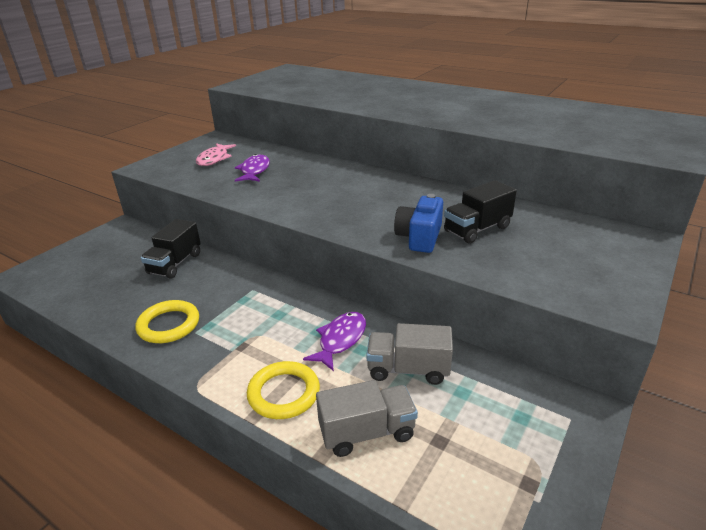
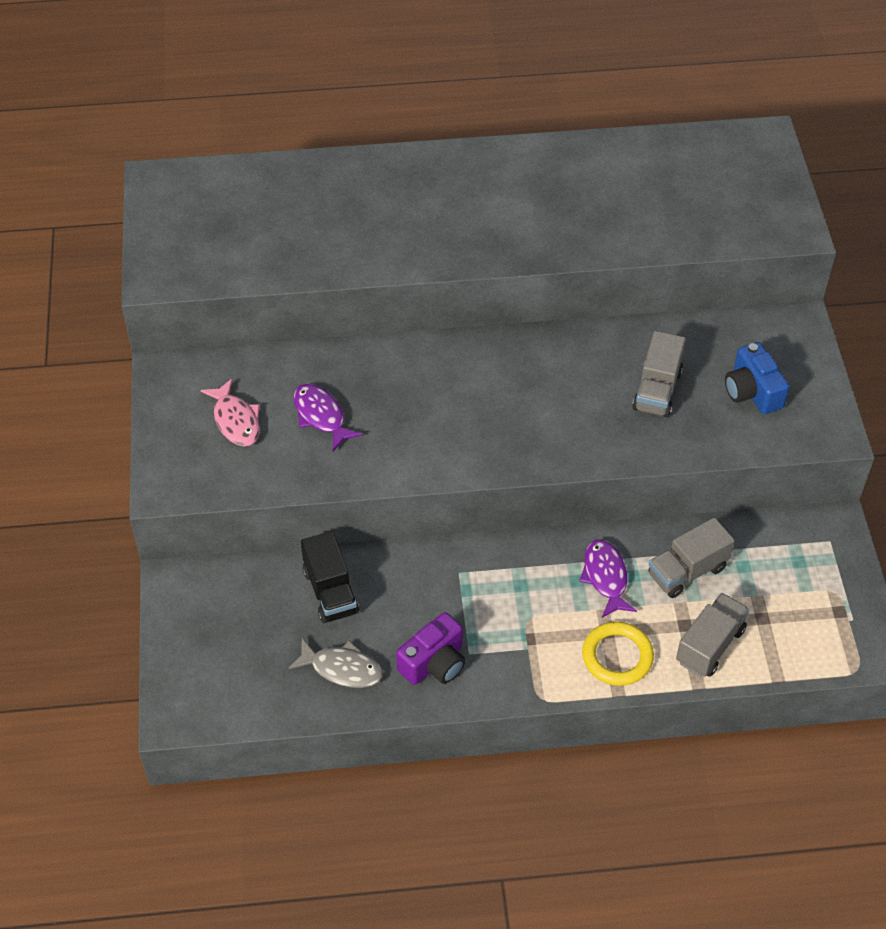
camera: 40 degrees left, 20 degrees up
yellow ring [136,300,199,343] -> purple camera [396,612,465,685]
blue camera [394,194,443,253] -> blue camera moved to [725,342,789,414]
black truck [444,180,517,244] -> grey truck [632,331,686,417]
none -> grey fish [288,638,383,688]

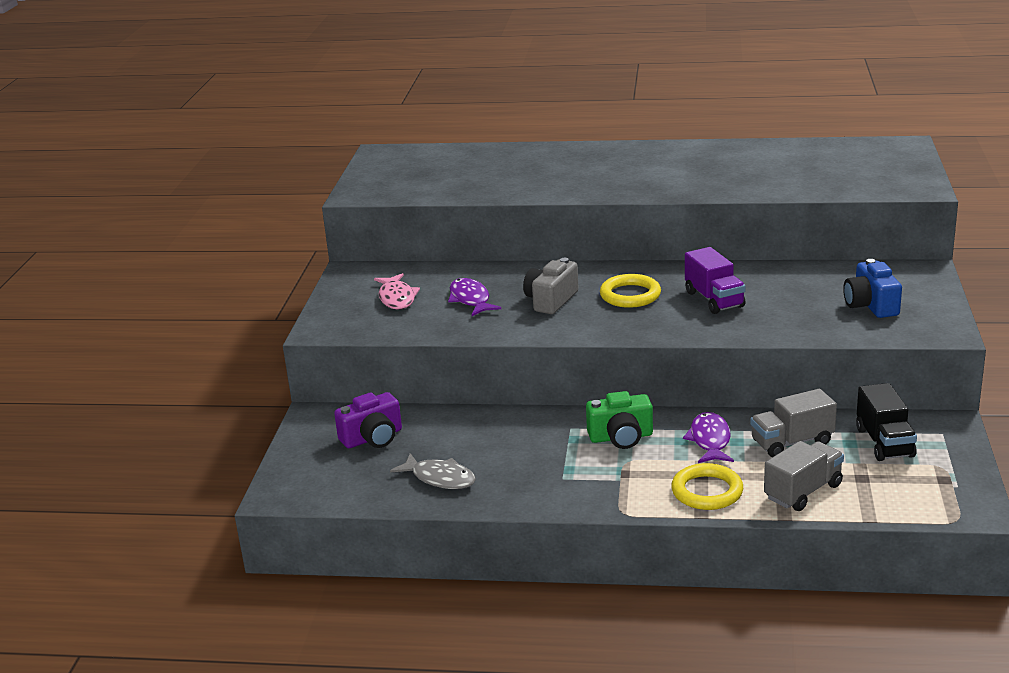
camera: 15 degrees right, 25 degrees down
black truck [301,531,359,623] -> black truck moved to [856,383,917,461]
purple camera [396,612,465,685] -> purple camera moved to [334,392,402,448]
grey truck [632,331,686,417] -> none
none -> grey camera [523,258,579,314]
none -> green camera [586,391,653,449]
none -> yellow ring [600,274,661,308]
none -> purple truck [685,247,746,314]

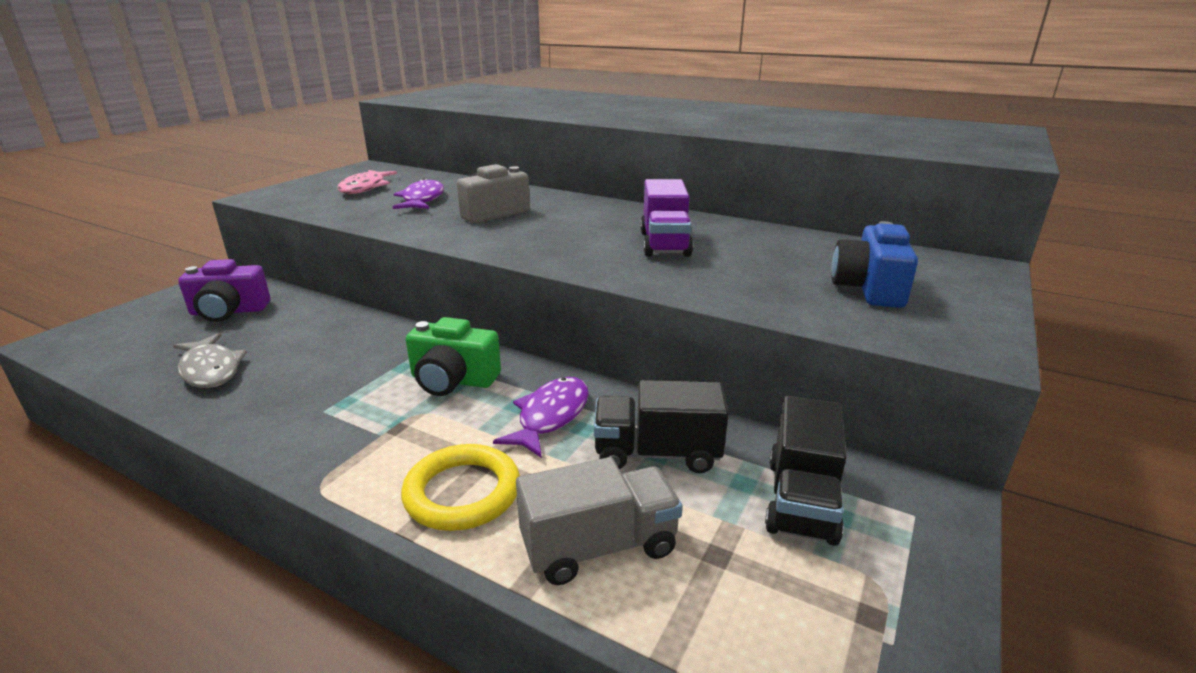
camera: 20 degrees right, 0 degrees up
yellow ring [600,274,661,308] -> none
grey truck [750,389,837,457] -> black truck [594,380,729,473]

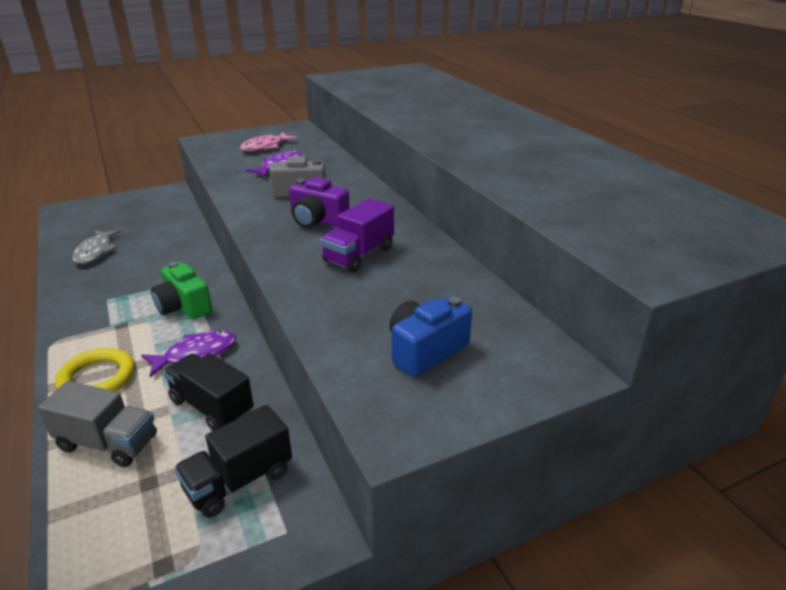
camera: 35 degrees right, 5 degrees up
purple camera [178,259,270,322] -> purple camera moved to [289,177,350,228]

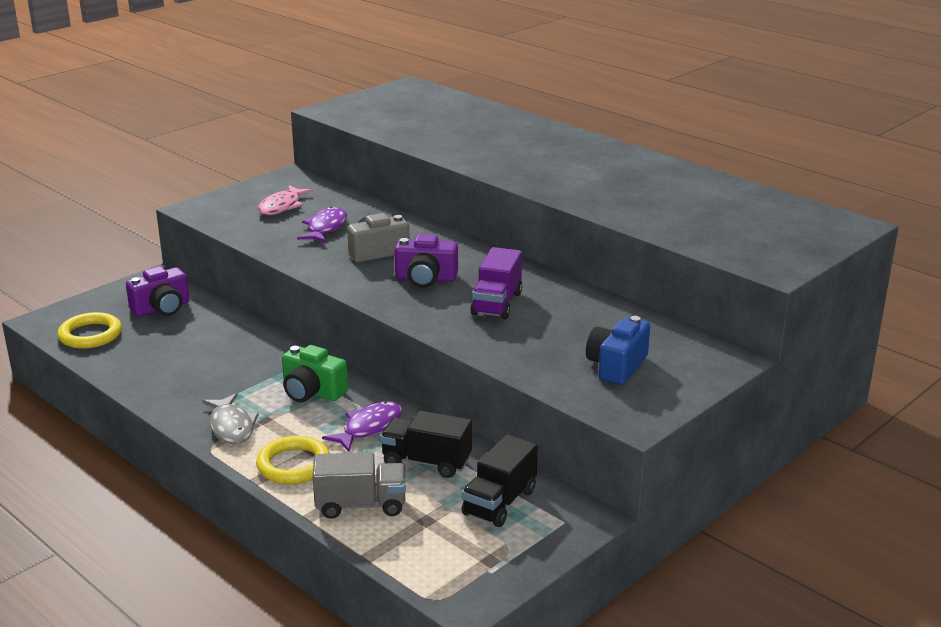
camera: 20 degrees left, 5 degrees down
grey fish [72,230,121,264] -> grey fish moved to [202,393,259,444]
none -> yellow ring [58,312,122,349]
none -> purple camera [126,266,189,317]

